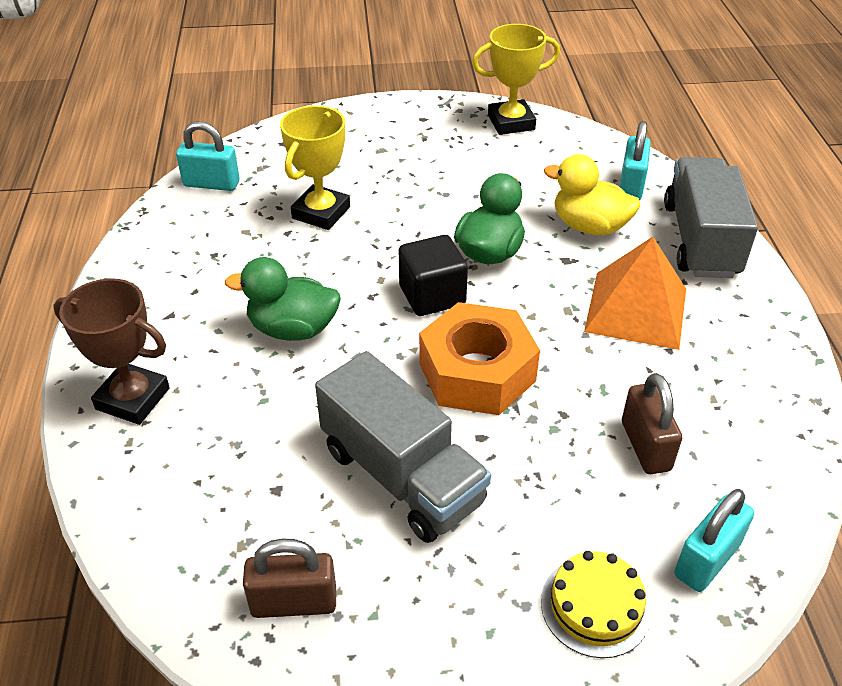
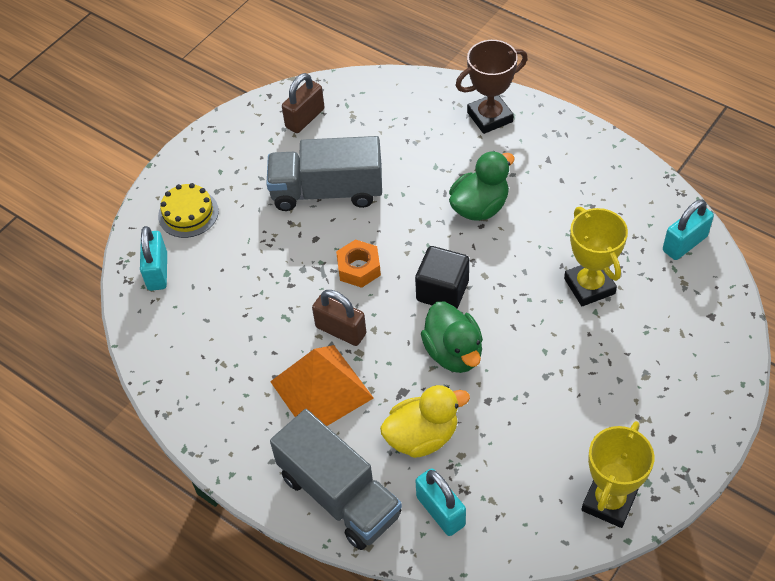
camera: 135 degrees right, 10 degrees up
orange nut [419,302,540,415] -> orange nut [336,239,381,288], size x0.55
brown padlock [622,373,682,474] -> brown padlock moved to [312,290,366,346]

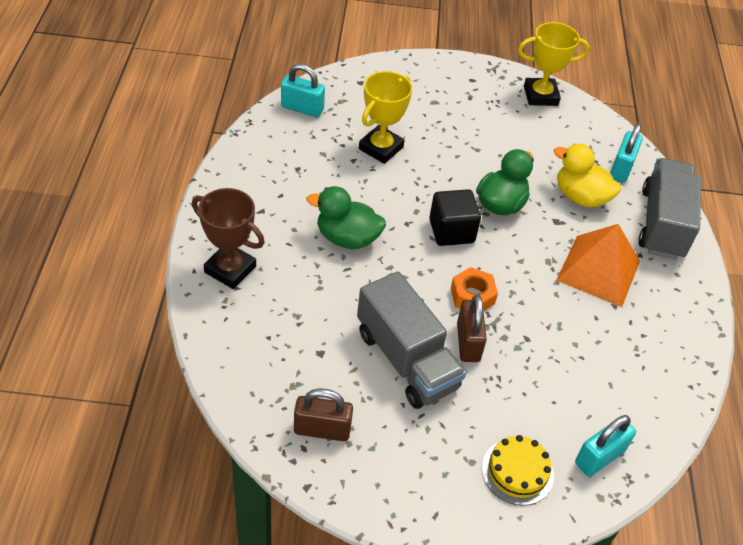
camera: 130 degrees left, 5 degrees down
brown padlock [312,290,366,346] -> brown padlock moved to [457,295,487,362]

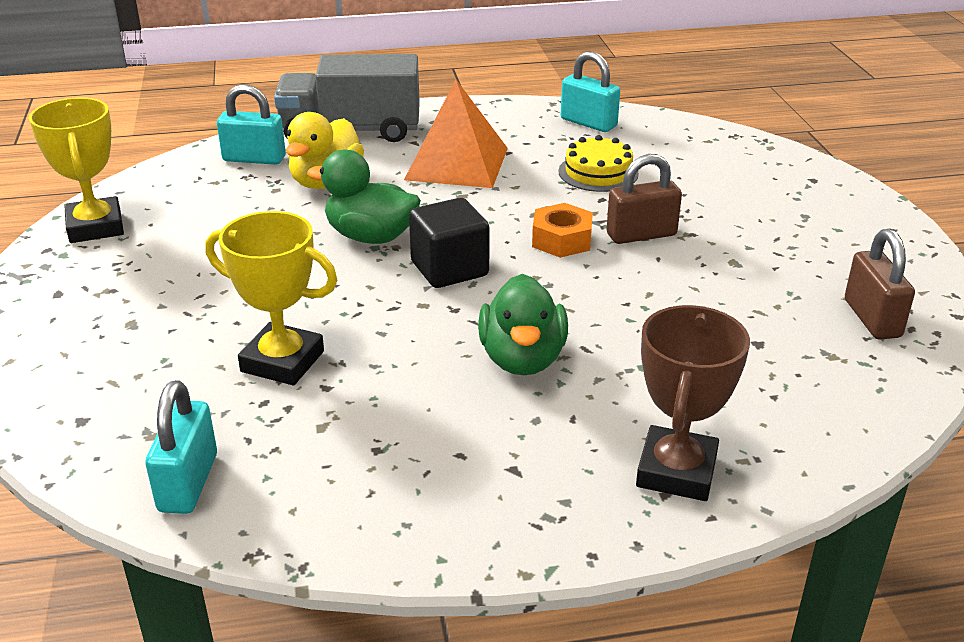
camera: 100 degrees left, 15 degrees down
grey truck [357,271,466,409] -> none
yellow cake [482,435,554,505] -> yellow cake moved to [559,135,639,192]
turquoise padlock [575,415,636,477] -> turquoise padlock moved to [561,51,620,132]

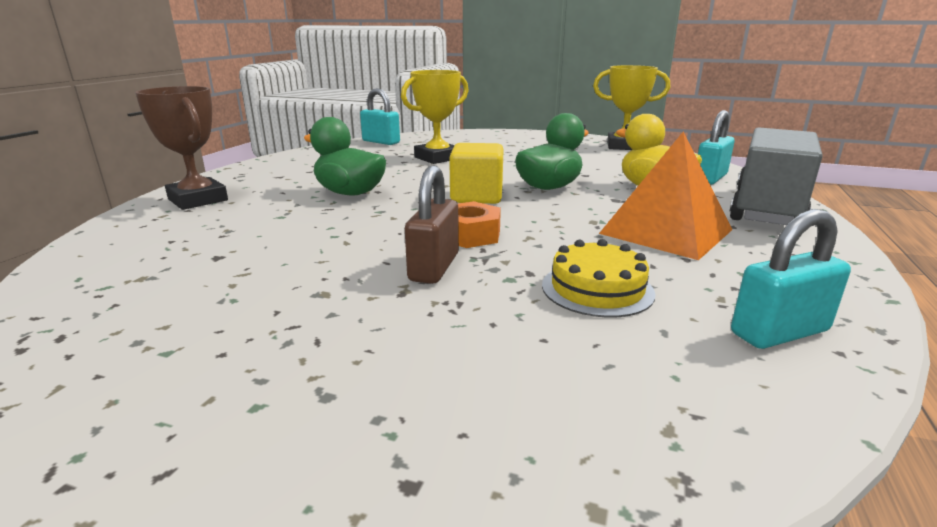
camera: 120 degrees right, 10 degrees down
black cube [409,198,490,288] -> yellow cube [449,143,504,204]
brown padlock [845,229,915,340] -> none

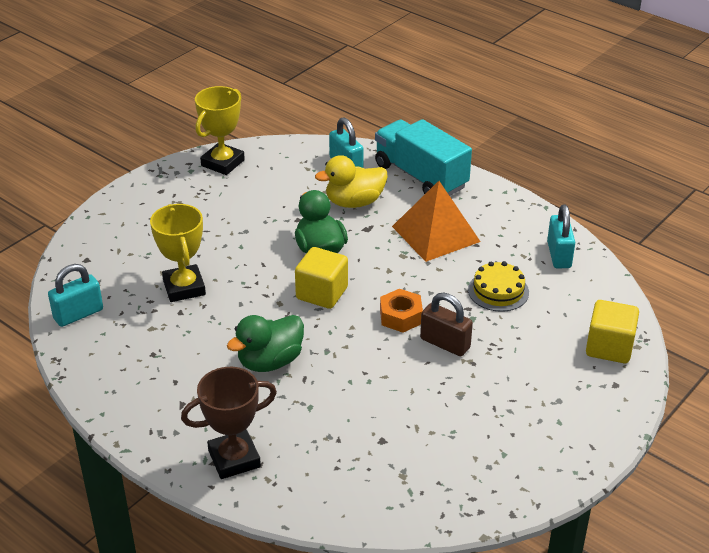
camera: 70 degrees left, 15 degrees up
grey truck [730,127,823,225] -> turquoise truck [375,119,472,196]
none -> yellow cube [586,300,639,363]

